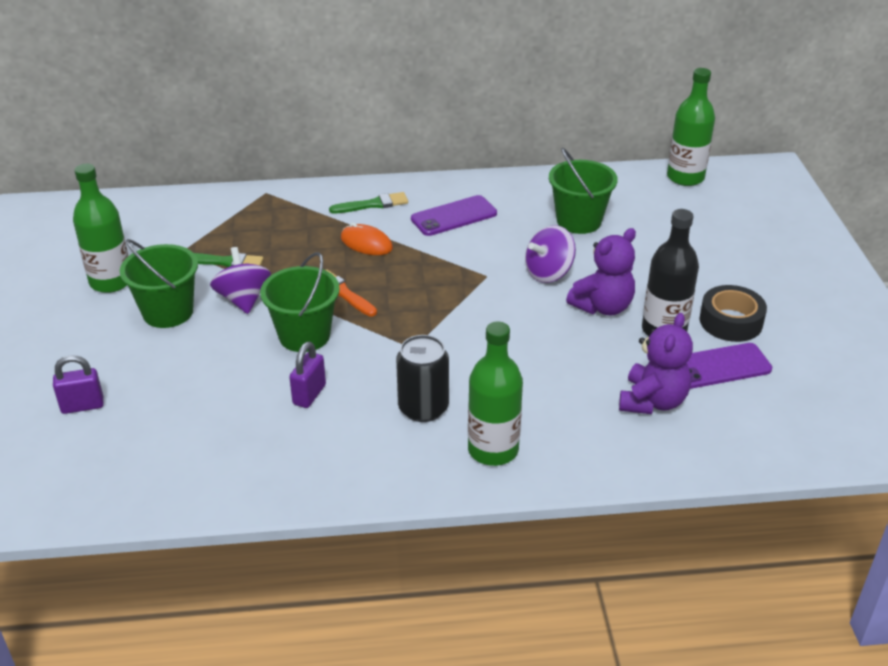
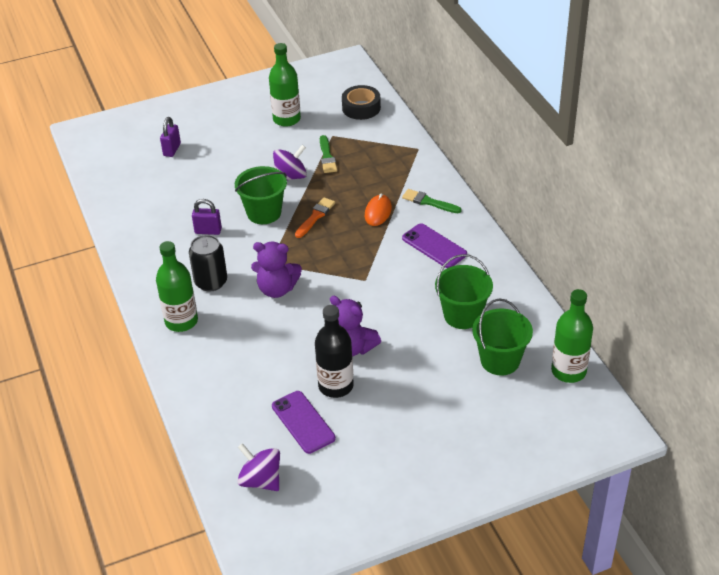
camera: 75 degrees right, 5 degrees up
purple padlock [53,355,104,414] -> purple padlock turned 45 degrees clockwise [160,117,181,157]
green bucket [120,239,198,328] -> green bucket moved to [472,298,533,375]
green brush [329,192,408,213] -> green brush turned 150 degrees clockwise [402,189,461,213]
purple spinning top [525,225,576,283] -> purple spinning top moved to [237,443,280,491]
purple teddy bear [619,313,693,414] -> purple teddy bear moved to [251,242,302,298]
black tape [699,285,767,342] -> black tape moved to [342,85,381,120]

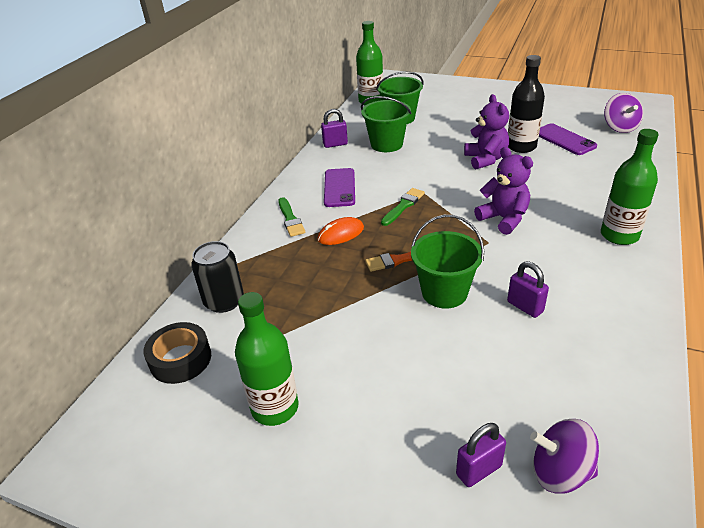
camera: 135 degrees left, 5 degrees down
black can [189,235,227,292] -> black can moved to [191,241,244,313]
purple phone [272,391,336,454] -> purple phone turned 45 degrees counterclockwise [539,123,597,155]
purple spinning top [273,145,307,180] -> purple spinning top moved to [530,419,599,494]
green brush [320,135,337,173] -> green brush moved to [381,188,425,226]
none -> purple padlock [321,109,348,148]

